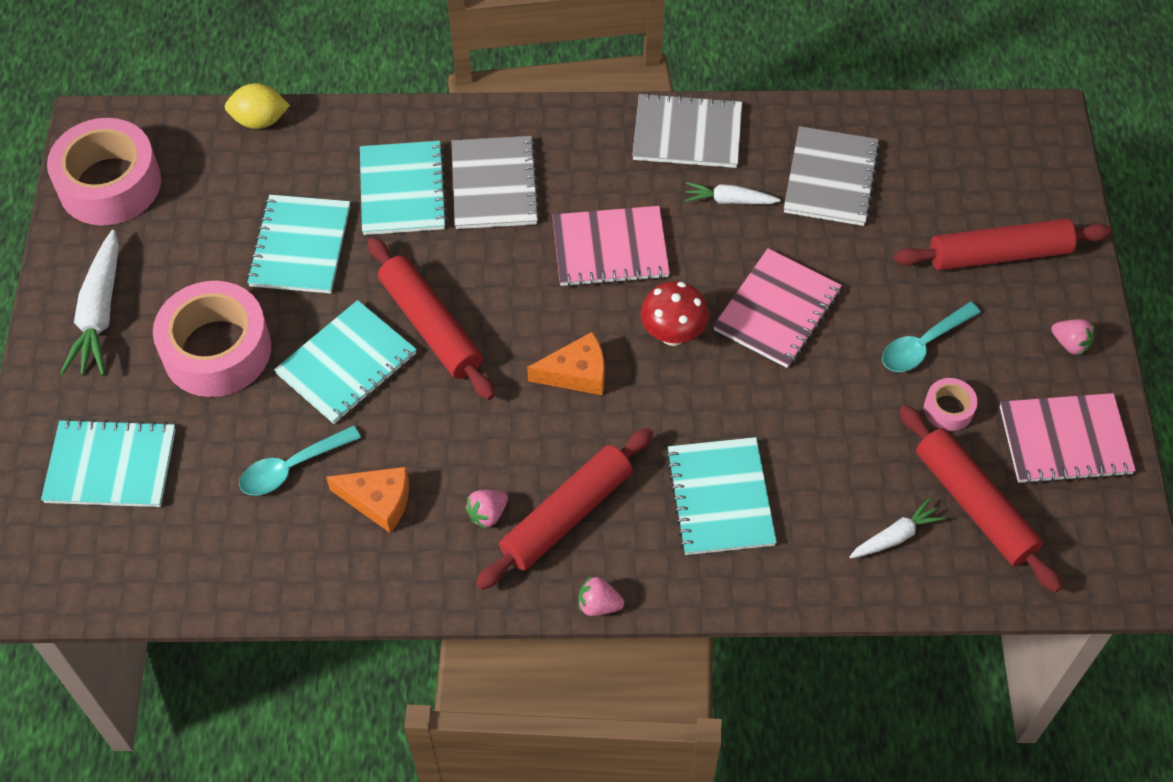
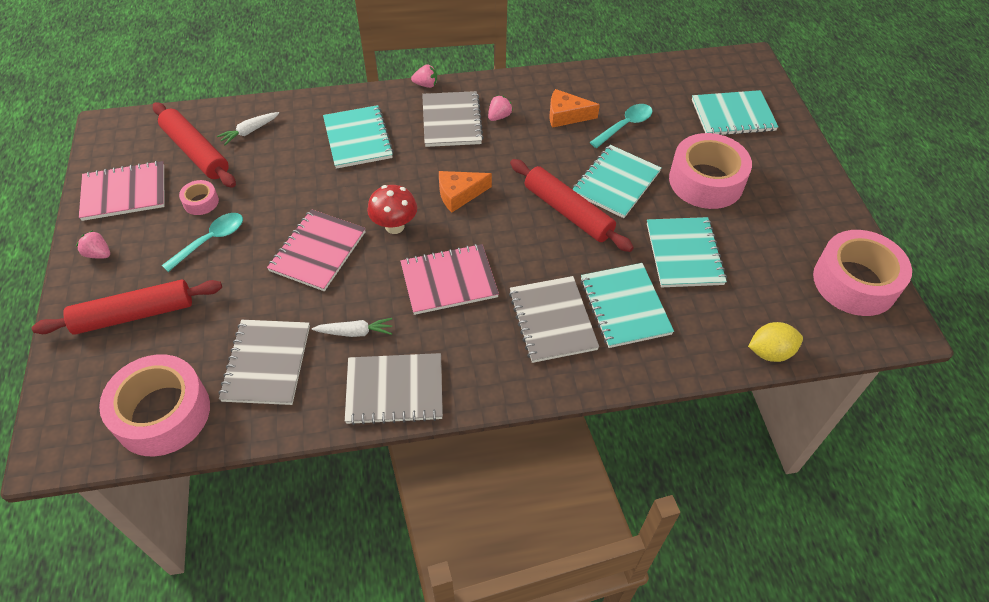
camera: 170 degrees right, 5 degrees down
white carrot [60,230,119,375] -> none
red rolling pin [476,428,653,590] -> grey notebook [422,91,484,147]
none -> pink tape [99,354,210,456]

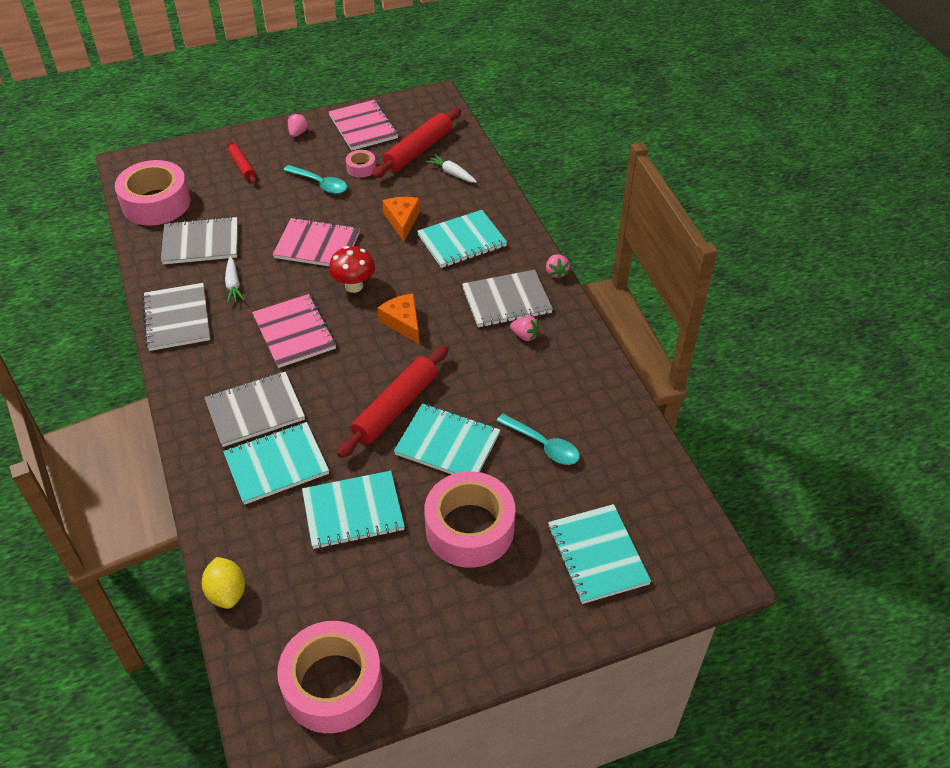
camera: 80 degrees right, 5 degrees down
red rolling pin [32,280,222,335] -> red rolling pin [227,140,257,184], size x0.55
orange cheese [549,89,600,128] -> orange cheese moved to [382,197,420,241]

